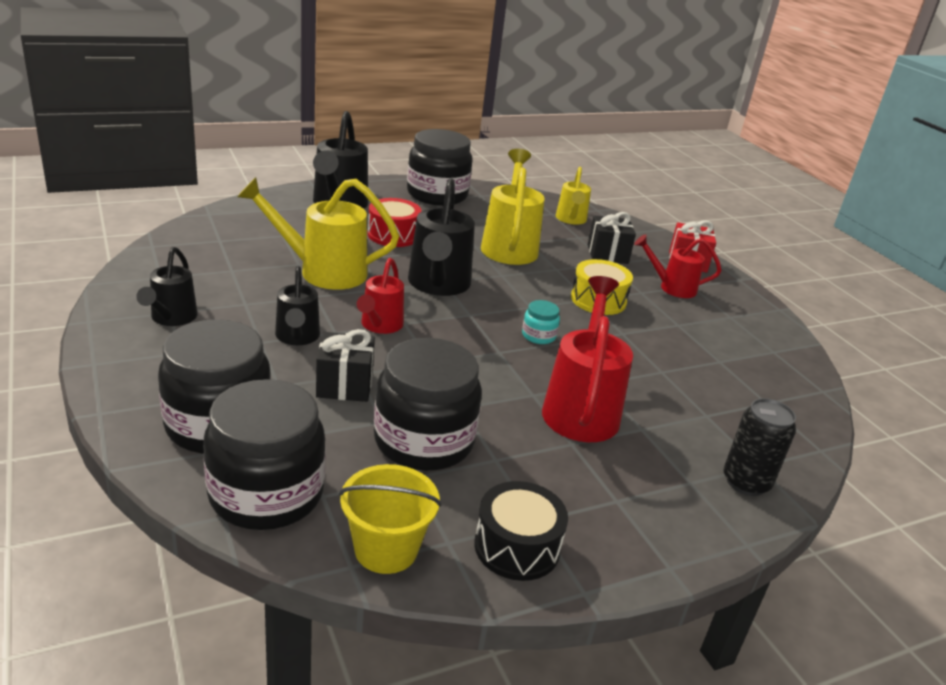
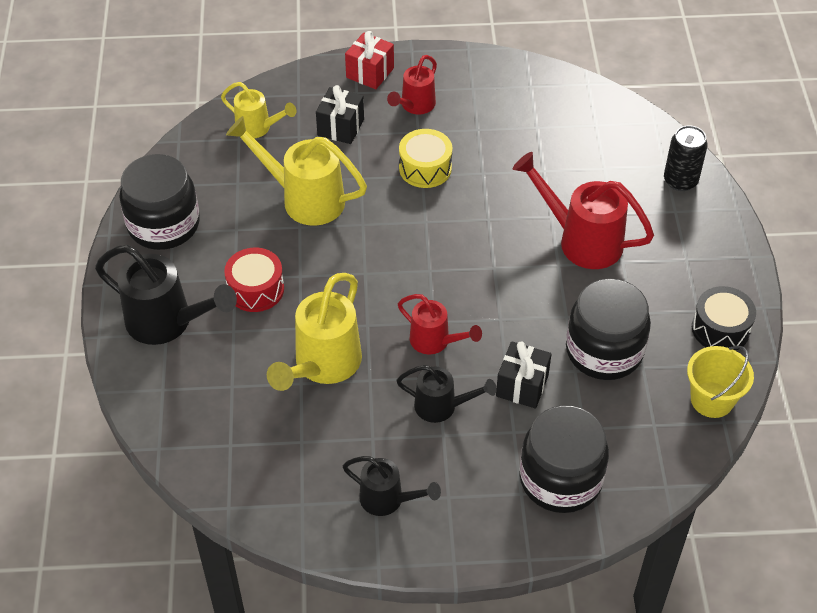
camera: 65 degrees left, 20 degrees up
black jar [203,379,326,530] -> none
black watering can [408,178,475,296] -> none
turquoise jar [522,300,560,344] -> none

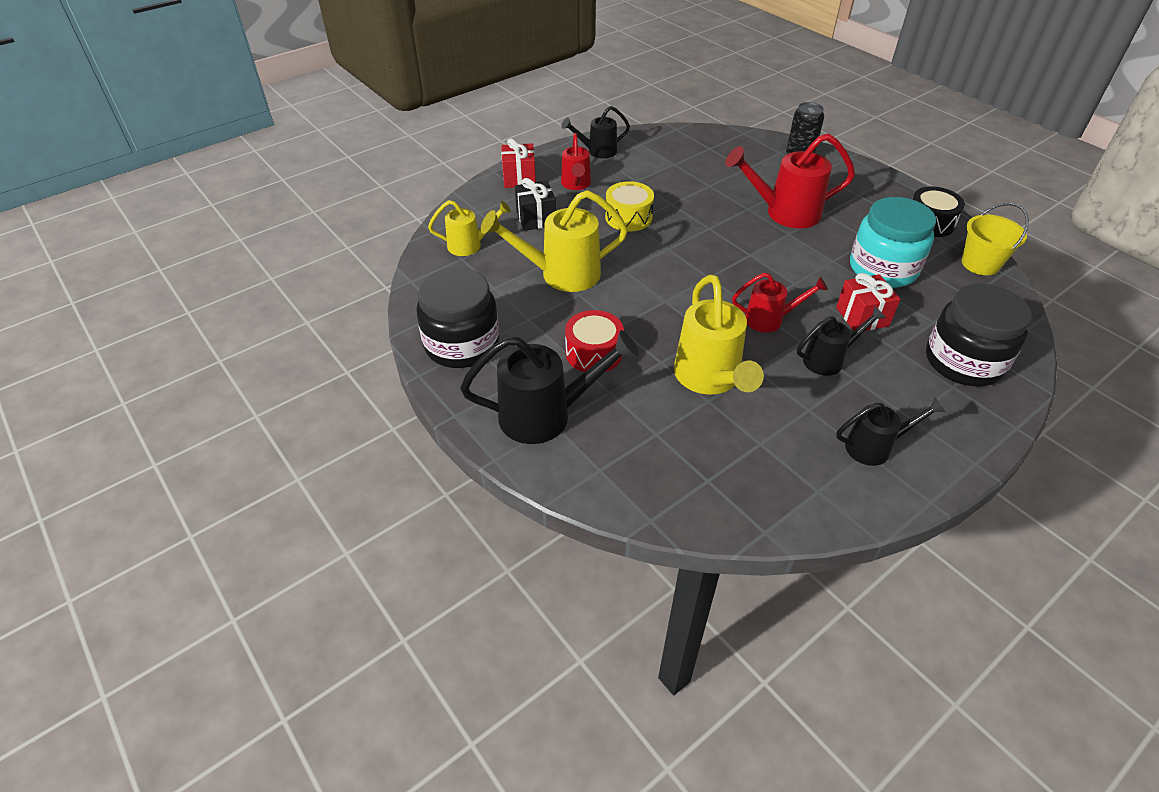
camera: 35 degrees left, 5 degrees down
black gift [496,341,552,408] -> red gift [836,273,900,331]
black jar [566,278,651,380] -> turquoise jar [850,197,936,288]
none -> black watering can [561,106,630,158]

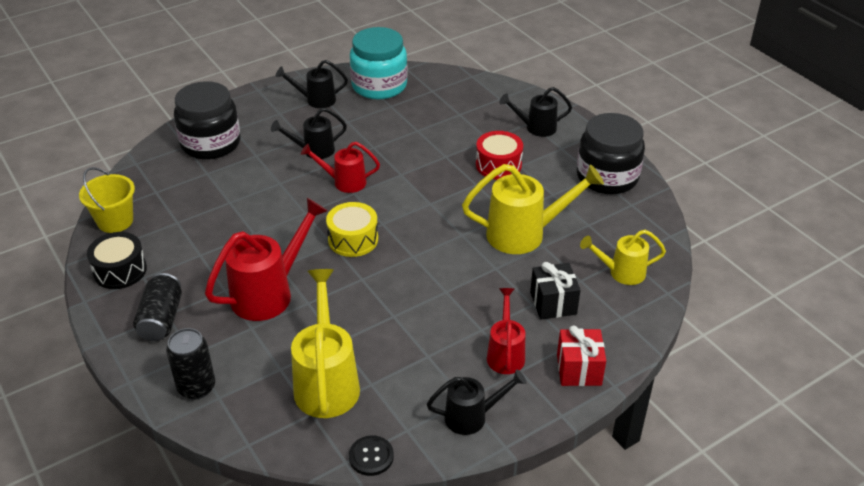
camera: 175 degrees left, 5 degrees down
black watering can [460,330,639,444] -> black watering can [499,87,572,137], size x0.60
yellow drum [605,181,654,231] -> yellow drum moved to [326,202,378,257]
yellow watering can [674,274,764,395] -> yellow watering can moved to [291,269,360,418]
red watering can [725,133,855,228] -> red watering can turned 45 degrees counterclockwise [205,198,328,321]
red gift [836,273,900,331] -> none
turquoise jar [850,197,936,288] -> turquoise jar moved to [350,27,408,99]
none -> black can [133,273,182,341]
none -> black button [349,436,394,476]

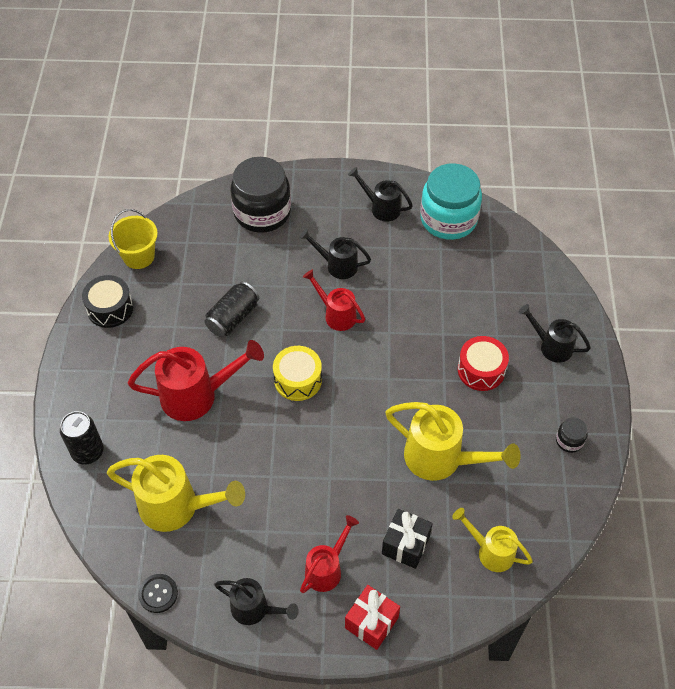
camera: 35 degrees right, 15 degrees up
black can [133,273,182,341] -> black can moved to [205,282,259,337]
yellow watering can [291,269,360,418] -> yellow watering can turned 75 degrees clockwise [107,455,245,532]
black jar [577,113,645,194] -> black jar [556,417,588,453], size x0.43

